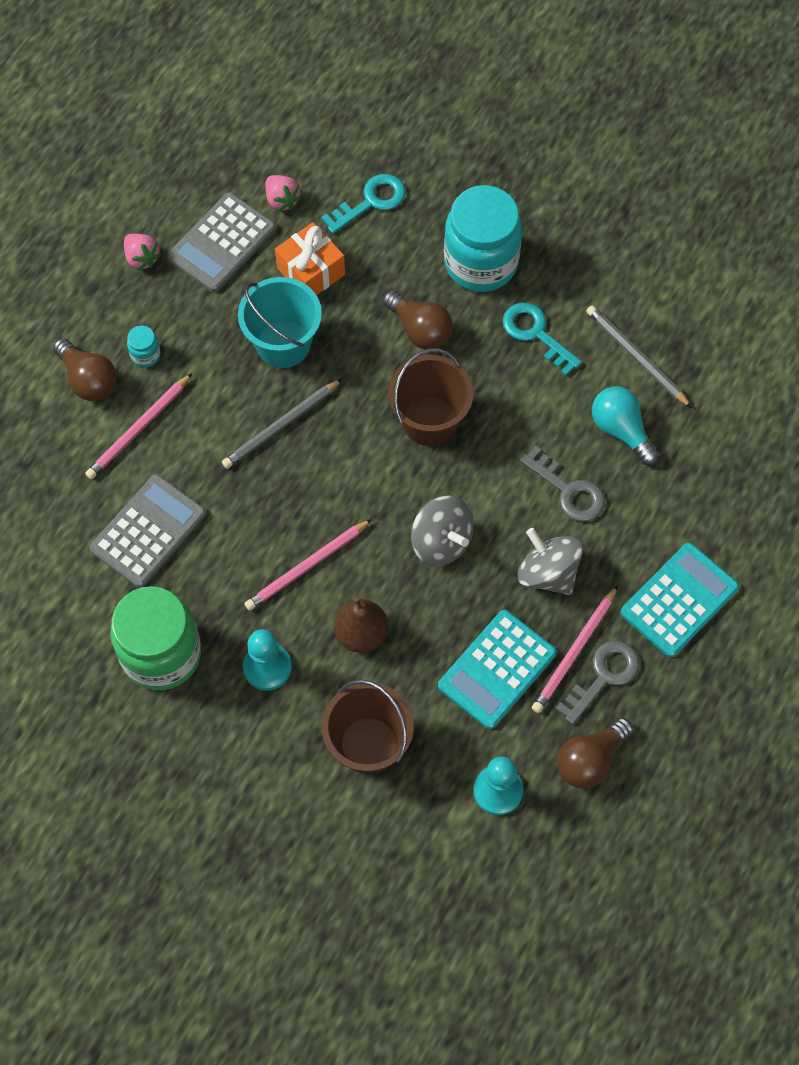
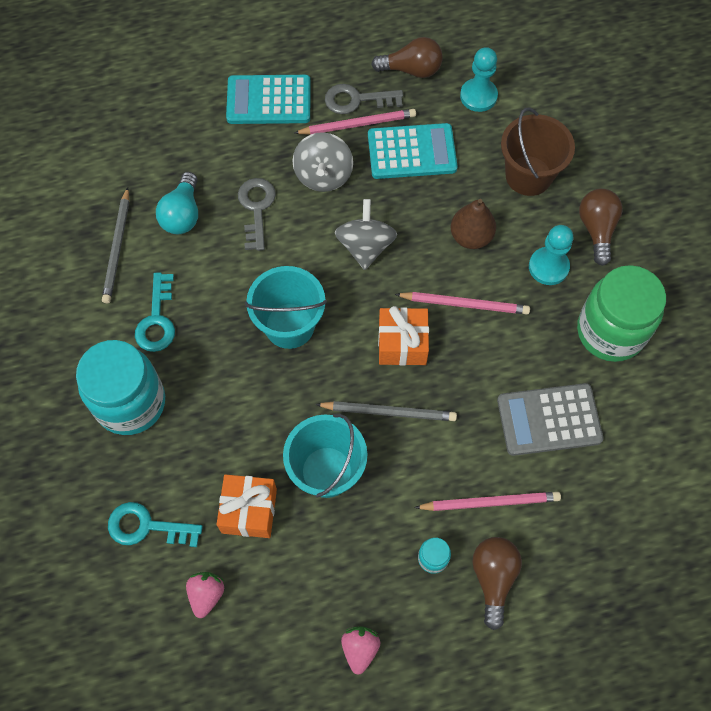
camera: 135 degrees left, 0 degrees up
grey calculator [167,192,276,292] -> none
brown light bulb [383,290,453,350] -> brown light bulb moved to [579,188,623,266]
brown bucket [388,348,474,446] -> turquoise bucket [245,266,327,349]
none -> orange gift [378,306,429,366]

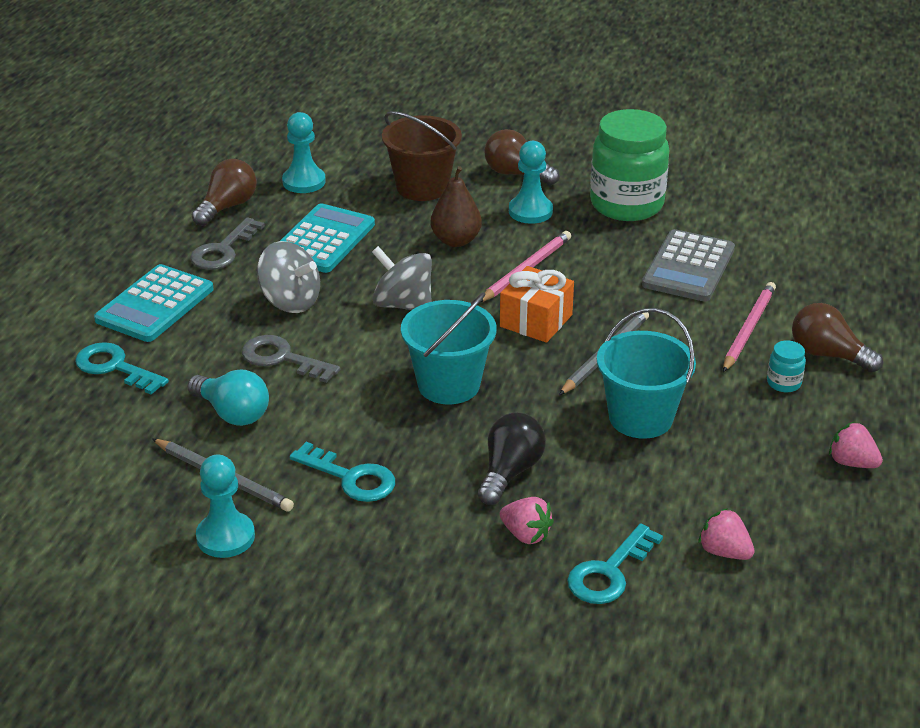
camera: 60 degrees left, 30 degrees down
turquoise jar [76,340,165,435] -> none
orange gift [216,474,277,538] -> none
pink pencil [295,109,416,135] -> none
none -> turquoise key [75,342,169,394]
none -> turquoise pawn [196,454,255,558]
none -> black light bulb [478,412,546,505]
none -> pink strawberry [500,497,554,544]

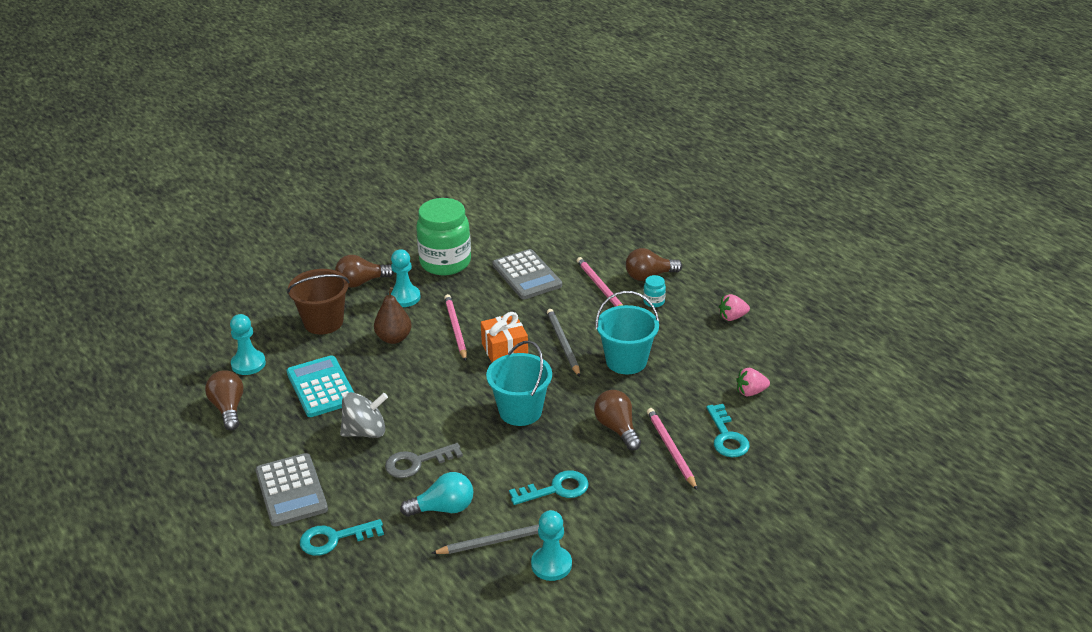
camera: 50 degrees left, 0 degrees up
turquoise calculator [94,264,214,342] -> grey calculator [255,453,328,527]
grey key [190,217,265,270] -> none
grey spinning top [372,246,432,310] -> none
black light bulb [478,412,546,505] -> brown light bulb [594,390,641,450]
pink strawberry [500,497,554,544] -> pink pencil [647,408,697,490]

